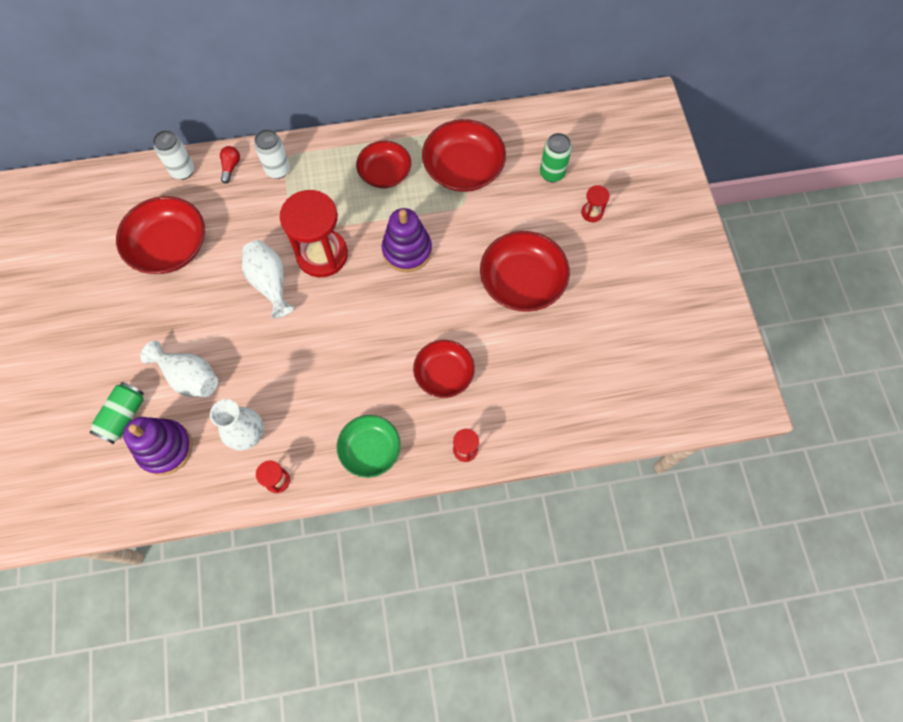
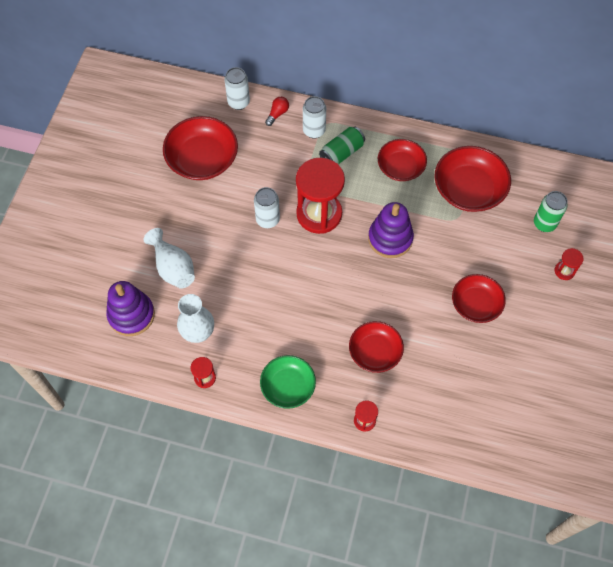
camera: 25 degrees right, 5 degrees down
green can [89,382,144,444] -> green can moved to [319,127,365,164]
white vase [242,240,295,318] -> white can [254,187,280,228]
red bowl [480,231,570,312] -> red bowl [452,274,506,323], size x0.66

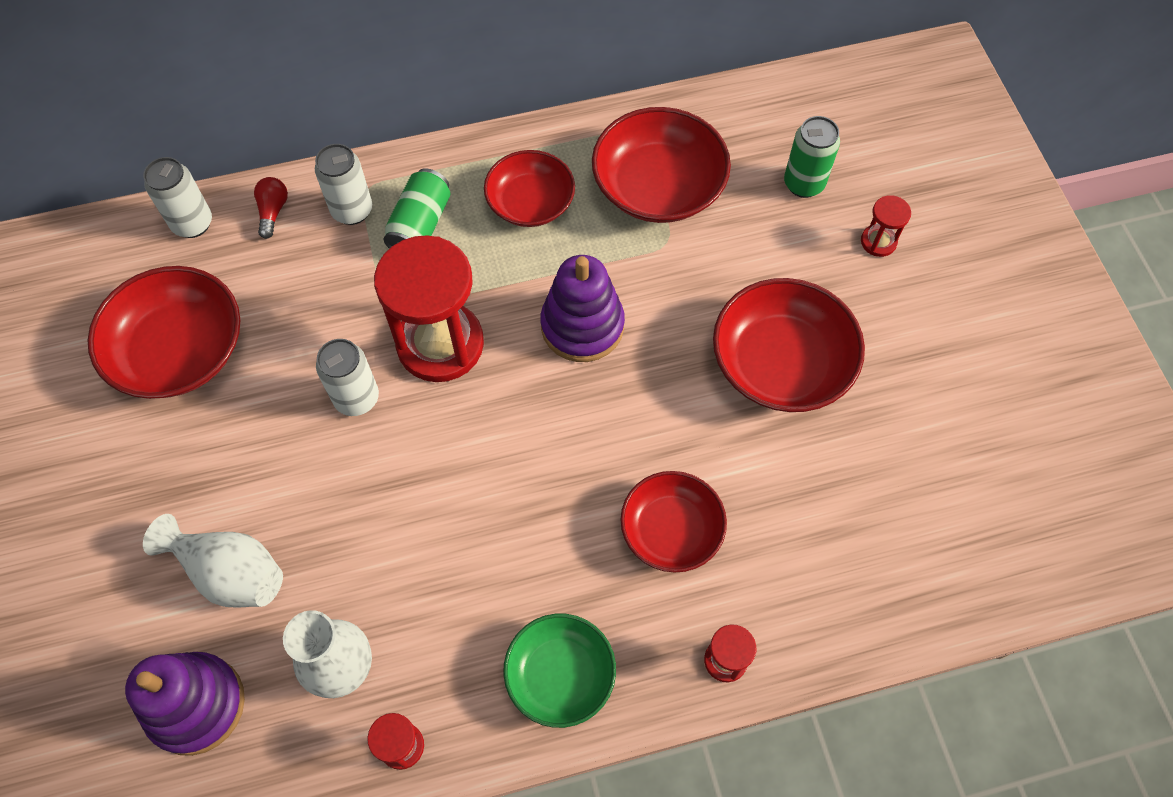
camera: 30 degrees left, 0 degrees up
red bowl [452,274,506,323] -> red bowl [713,278,865,412], size x1.51

